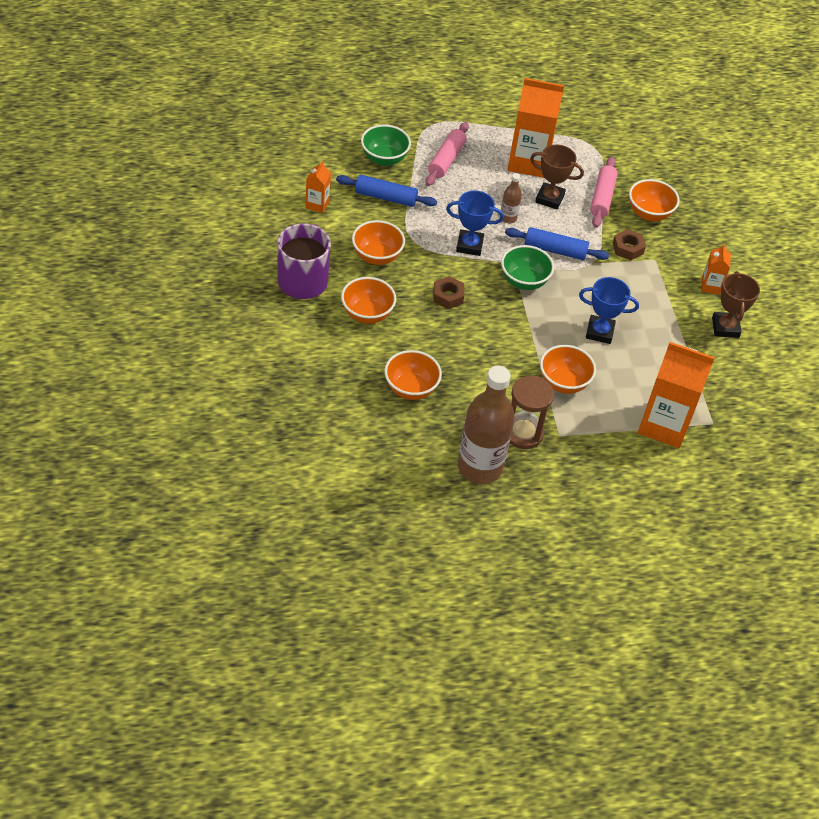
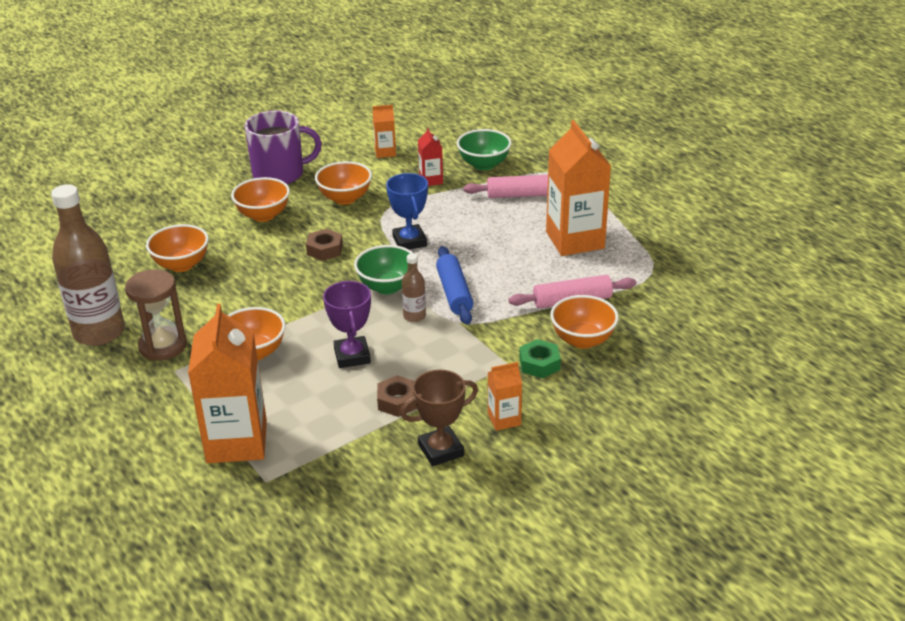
camera: 70 degrees right, 15 degrees down
blue rolling pin [336,175,437,207] -> red carton [418,128,443,186]
brown bottle [501,173,522,223] -> brown bottle moved to [402,254,426,322]
brown trophy [530,144,584,210] -> none
blue trophy [579,277,639,344] -> purple trophy [323,281,371,368]
brown nut [613,229,646,260] -> brown nut moved to [377,375,417,417]
none -> green nut [519,339,561,378]

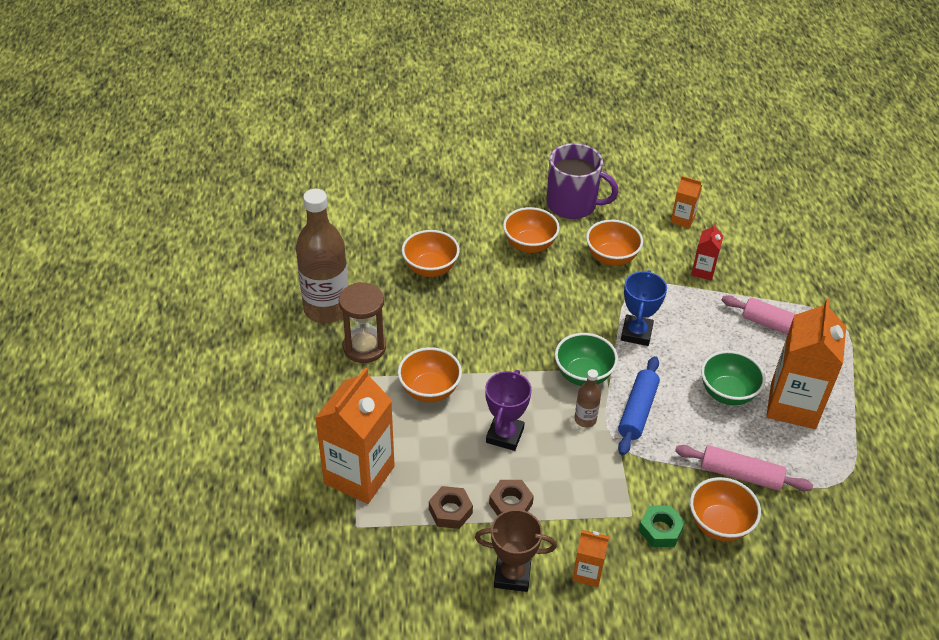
camera: 30 degrees right, 10 degrees up
brown nut [306,229,343,261] -> brown nut moved to [429,486,473,529]
green bowl [457,129,512,170] -> green bowl moved to [701,350,766,405]

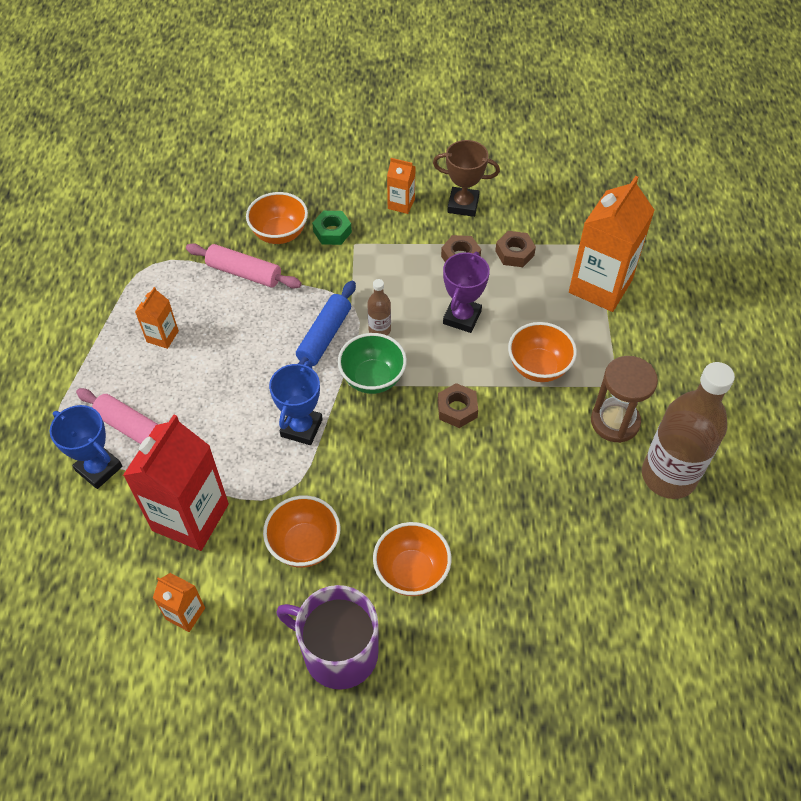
camera: 175 degrees left, 10 degrees up
orange bowl [402,230,460,277] -> none
red carton [691,224,723,281] -> red carton [123,414,229,551], size x2.10
green bowl [701,350,766,405] -> none
orange carton [766,299,846,429] -> orange carton [135,287,179,349], size x0.48
none -> blue trophy [50,405,122,489]
none -> brown nut [438,383,478,428]

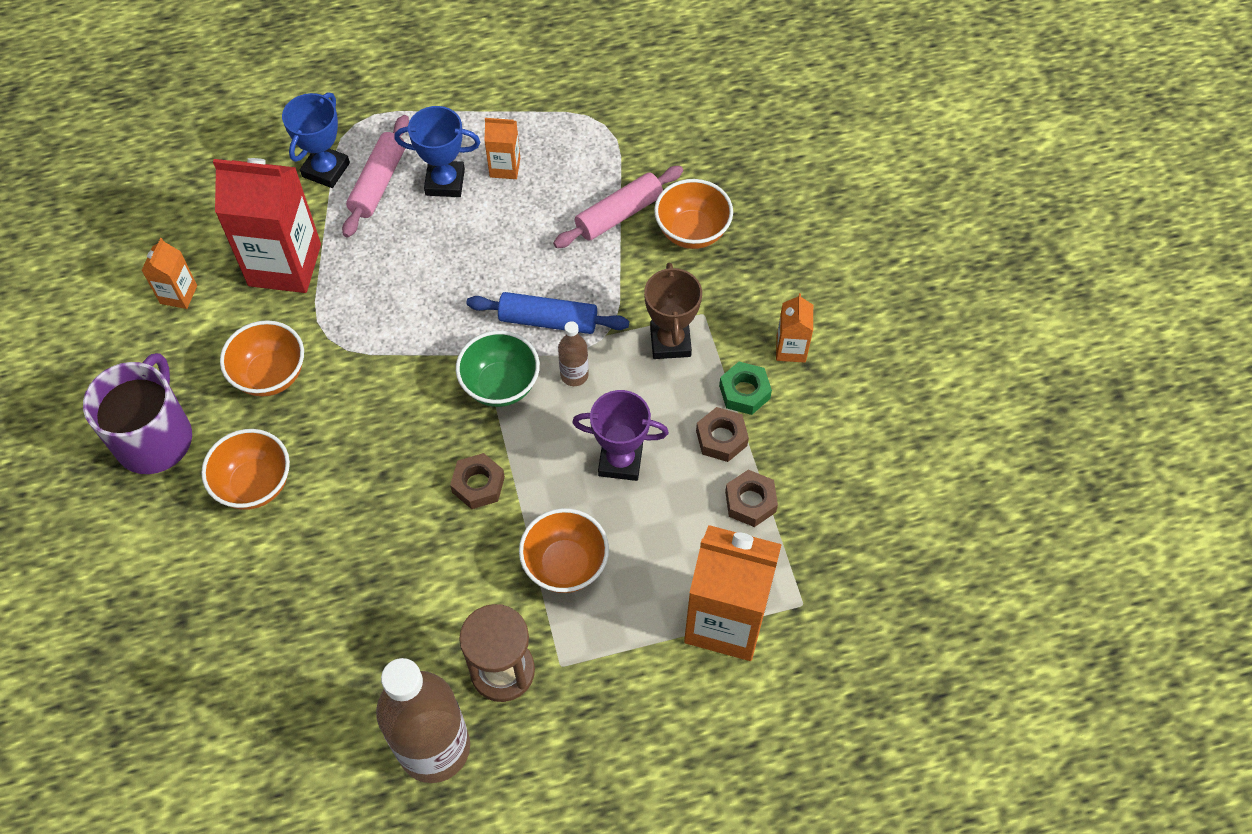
camera: 75 degrees right, 5 degrees up
pink rolling pin [186,243,302,289] -> pink rolling pin turned 45 degrees clockwise [553,166,683,248]
blue trophy [269,361,323,445] -> blue trophy moved to [394,106,480,197]
green nut [312,211,352,245] -> green nut moved to [719,362,772,415]
brown trophy [433,140,500,217] -> brown trophy moved to [644,263,702,359]

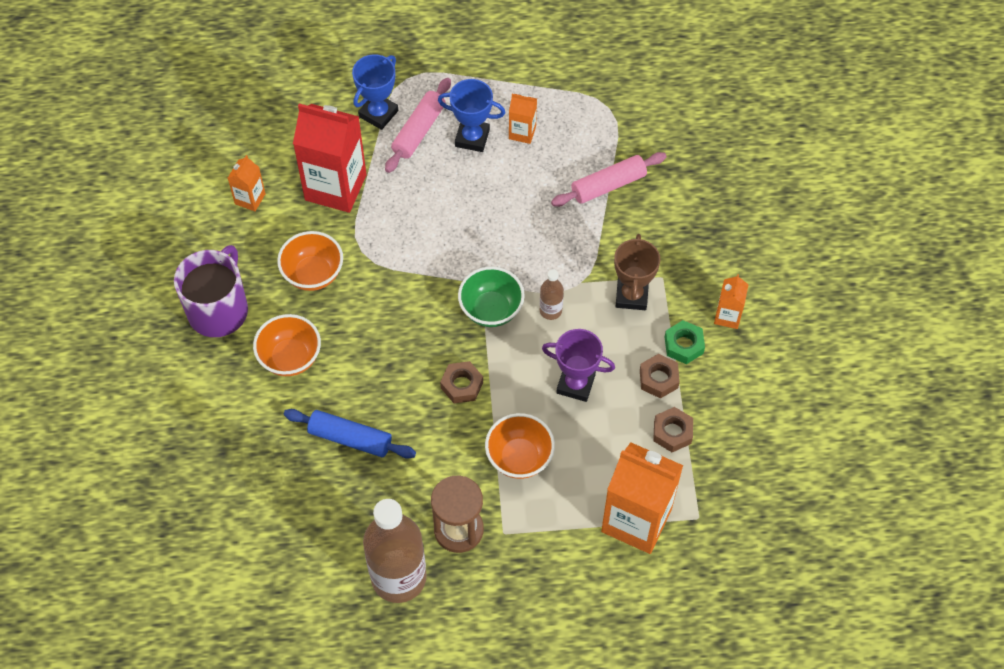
camera: 10 degrees right, 0 degrees up
blue rolling pin [466,292,629,334] -> blue rolling pin moved to [284,409,416,458]
orange bowl [654,179,733,249] -> none

